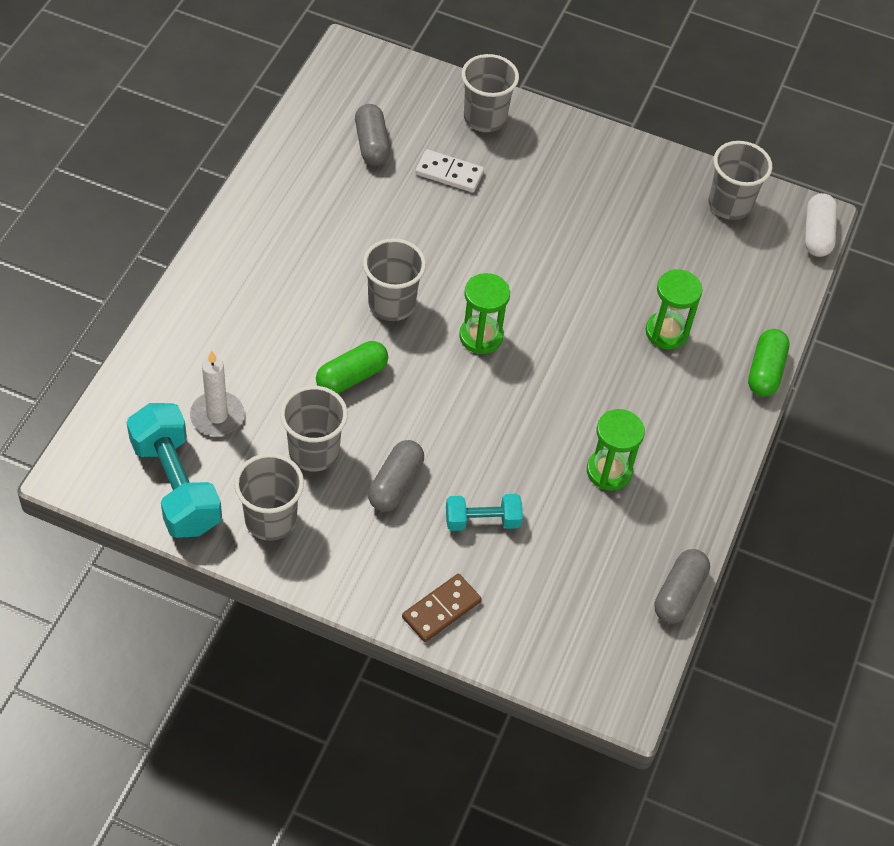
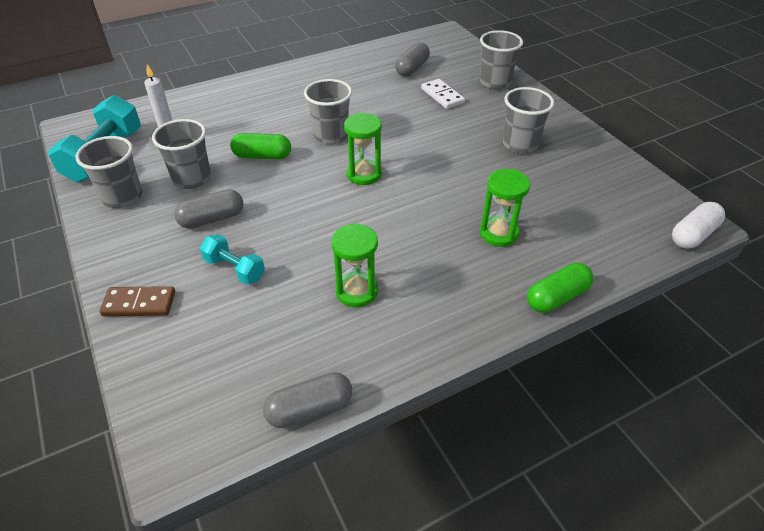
camera: 45 degrees right, 10 degrees down
grey cup [708,141,772,220] -> grey cup moved to [503,87,554,153]

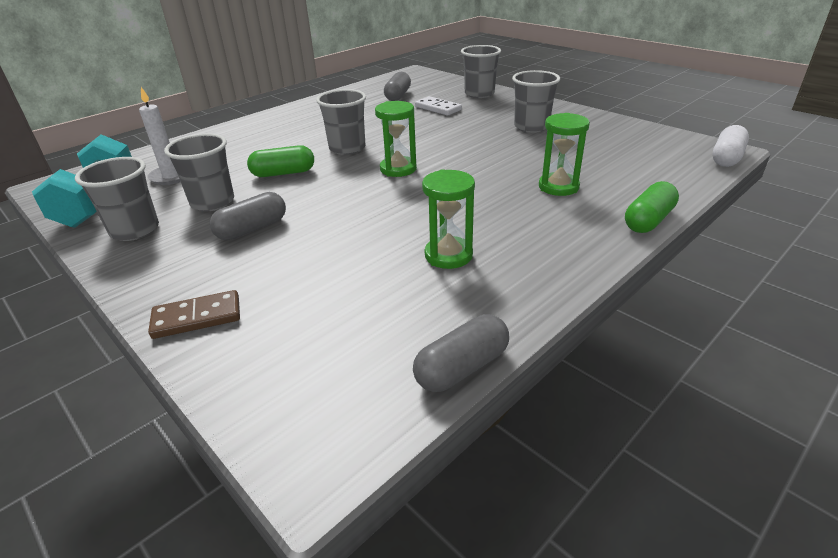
camera: 15 degrees left, 10 degrees down
turquoise dumbbell [200,234,265,285] -> none

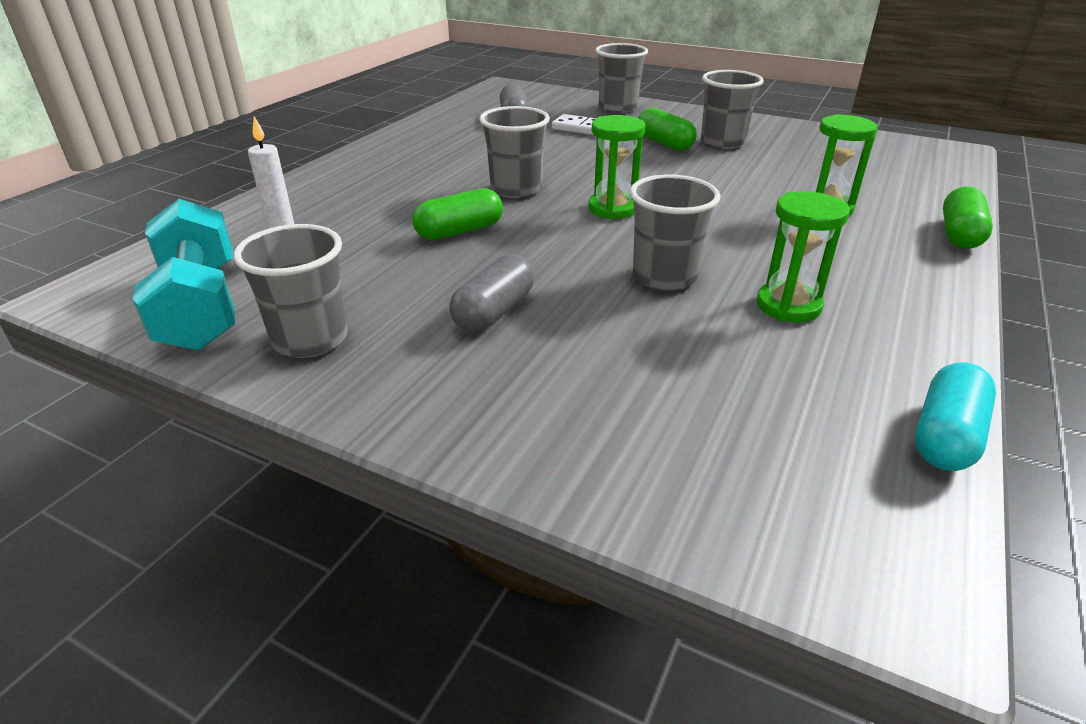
camera: 20 degrees left, 0 degrees up
brown domino [148,290,240,339] -> none
grey cup [164,133,234,211] -> grey cup moved to [630,174,721,291]
grey capsule [413,314,509,392] -> turquoise capsule [915,362,996,471]
white capsule [712,125,749,167] -> none
none -> green capsule [638,108,697,151]

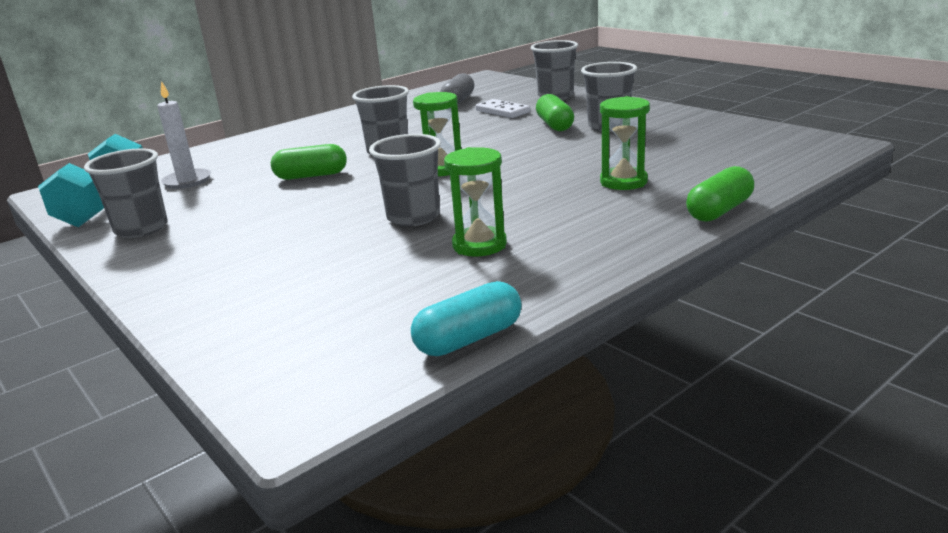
camera: 25 degrees right, 10 degrees down
grey capsule [449,254,535,332] -> none

